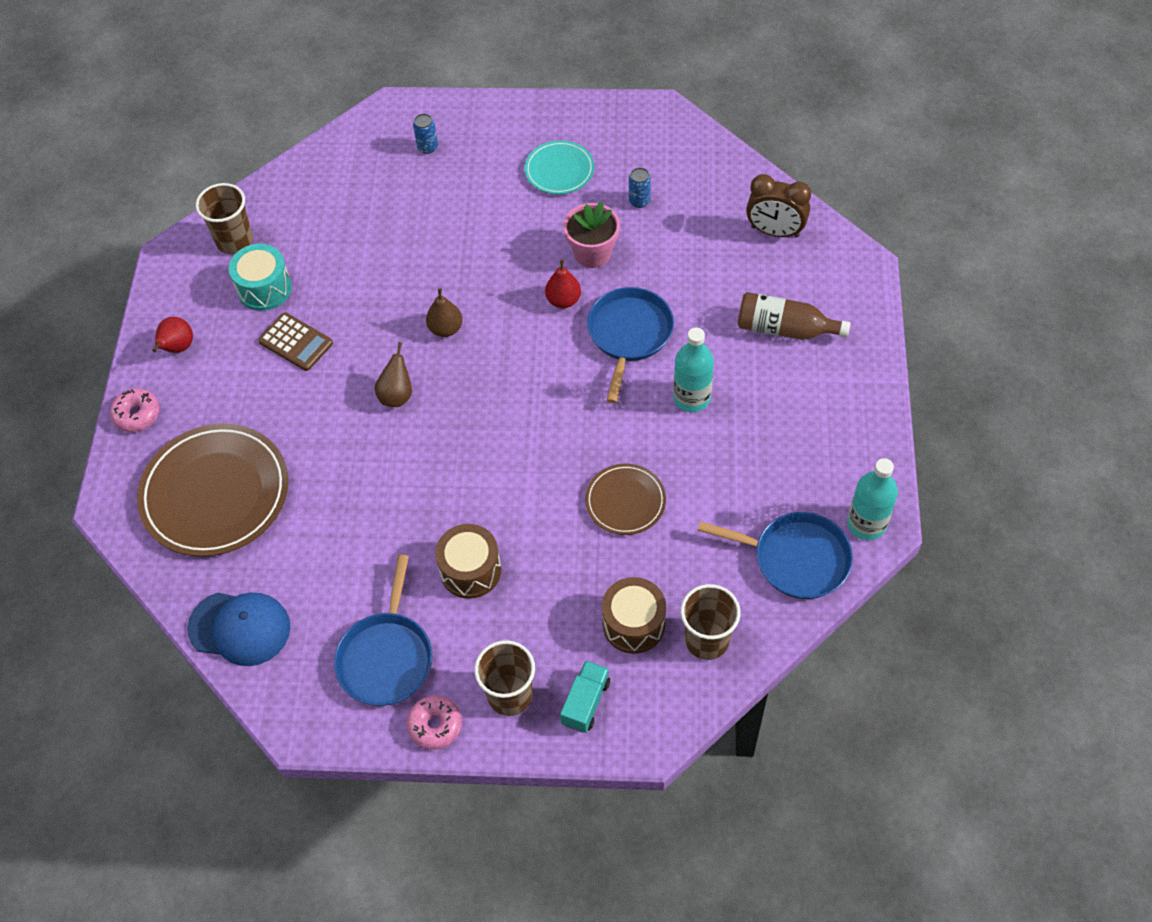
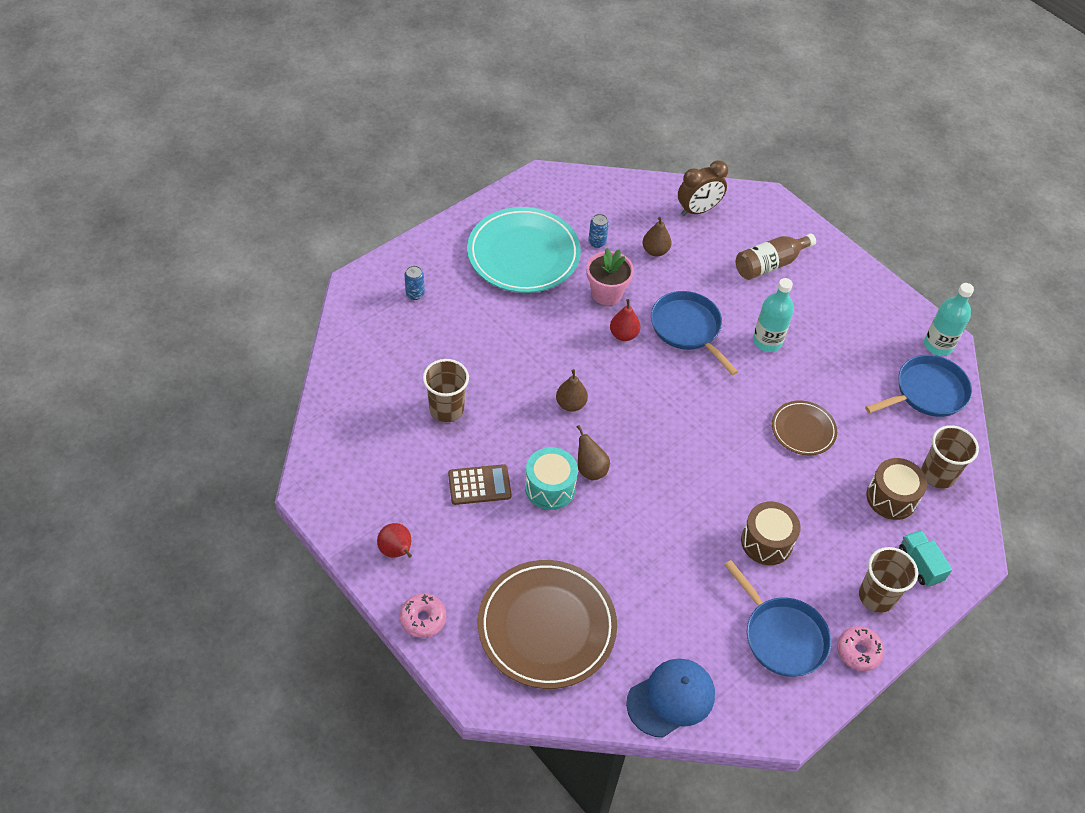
camera: 50 degrees left, 5 degrees down
brown cup [195,183,253,254] -> brown cup moved to [423,359,469,422]
turquoise drum [229,244,292,311] -> turquoise drum moved to [525,447,578,510]
turquoise plate [525,140,594,194] -> turquoise plate [467,207,581,293], size x1.89
none -> brown pear [642,217,671,256]

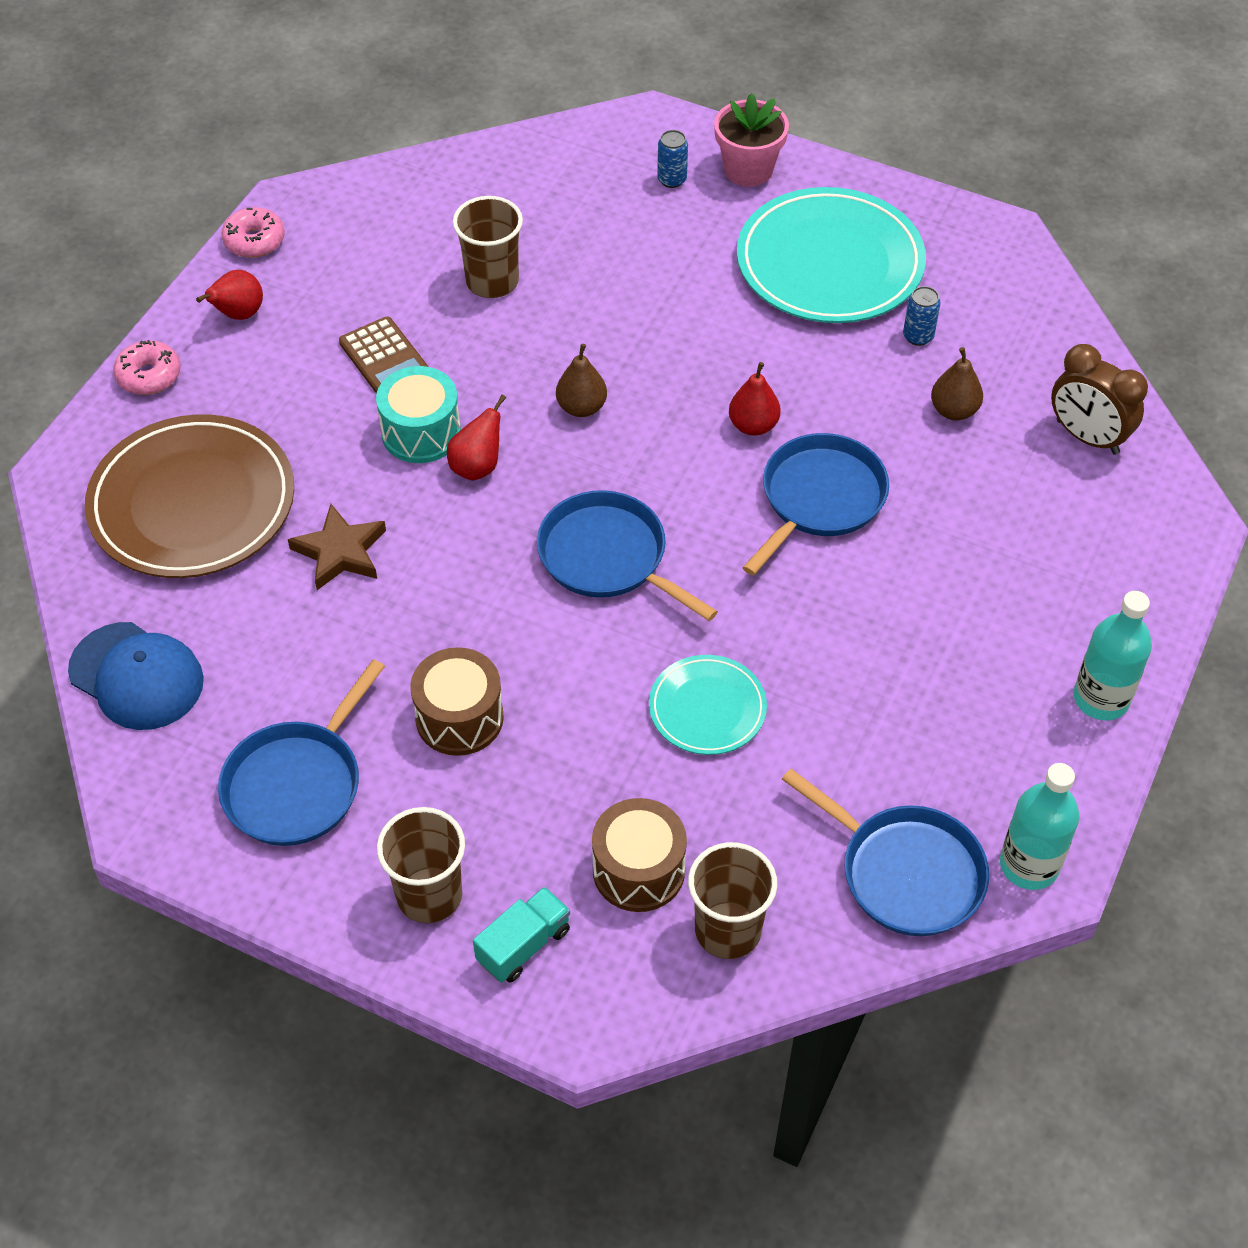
camera: 70 degrees right, 0 degrees up
brown pear [577,425,610,480] -> red pear [447,394,506,481]
pink flower pot [587,248,634,305] -> pink flower pot moved to [714,93,789,187]
brown bottle [736,234,816,280] -> none
turquoise bottle [753,278,794,352] -> turquoise bottle moved to [1074,591,1152,720]
brown plate [772,400,837,455] -> turquoise plate [649,655,767,755]
pink donut [837,626,884,671] -> pink donut moved to [221,207,285,257]
none -> brown star [288,504,386,590]
none -> blue pan [537,490,718,621]

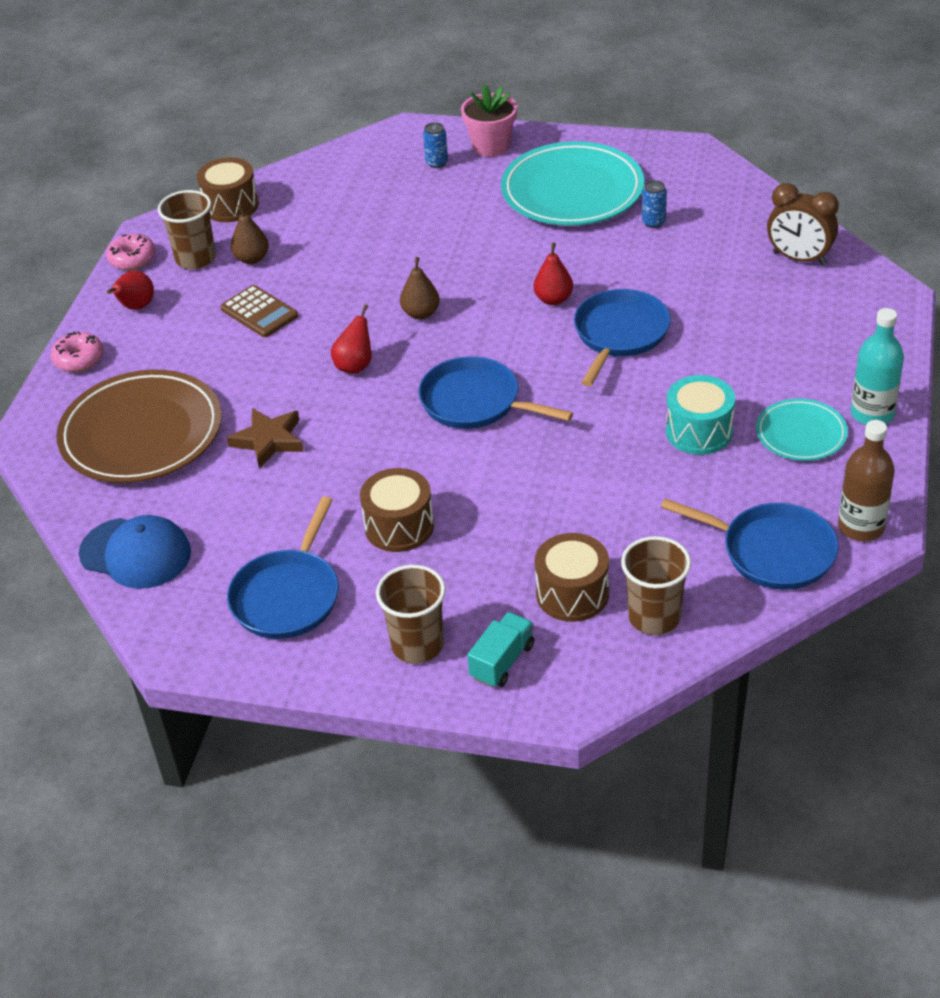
camera: 10 degrees left, 10 degrees down
turquoise drum [376,366,461,463] -> turquoise drum moved to [666,375,735,455]
brown cup [453,196,523,298] -> brown cup moved to [158,190,216,269]
turquoise plate [649,655,767,755] -> turquoise plate moved to [756,399,848,461]
brown pear [931,347,983,420] -> brown pear moved to [231,204,269,264]
turquoise bottle [1000,763,1079,890] -> brown bottle [838,420,895,542]
none -> brown drum [197,157,259,222]

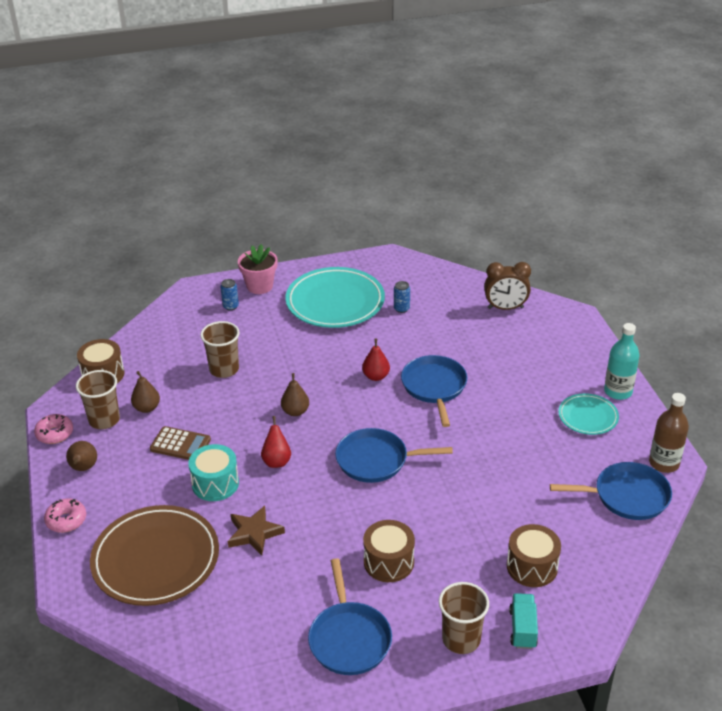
camera: 30 degrees left, 5 degrees down
blue cap [79,515,191,589] -> none
red pear [107,271,154,310] -> brown pear [66,441,97,471]
brown cup [621,536,691,635] -> brown cup moved to [200,321,239,378]
turquoise drum [666,375,735,455] -> turquoise drum moved to [188,444,239,501]

